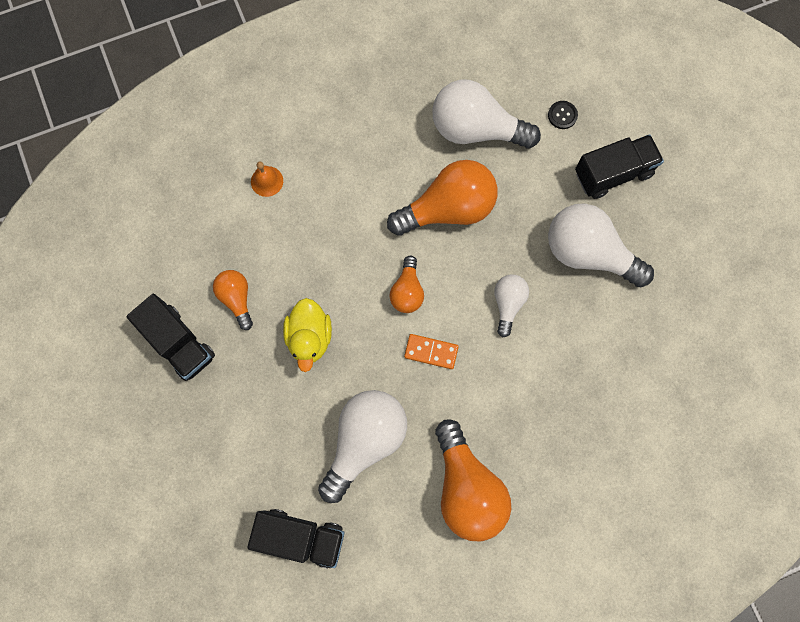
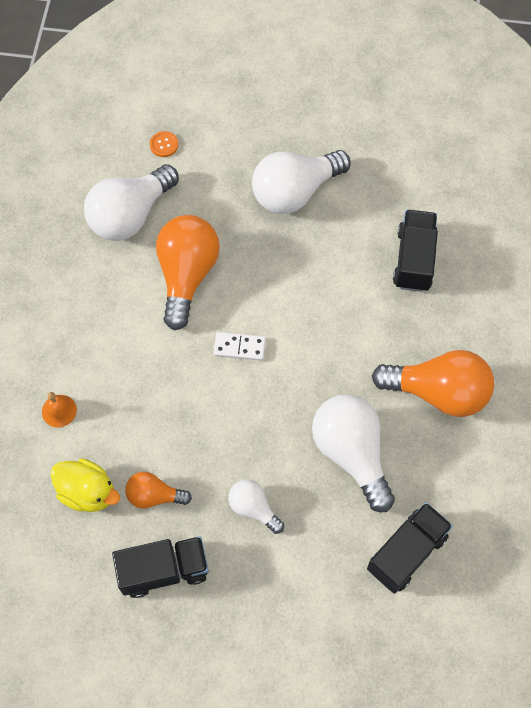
camera: 60 degrees left, 10 degrees down
yellow duck [283,298,332,372] -> yellow duck moved to [50,458,120,512]
orange light bulb [390,256,424,313] -> white domino [214,332,266,361]
orange domino [404,334,459,369] -> none
white light bulb [494,274,529,337] -> white light bulb moved to [228,479,284,534]
black button [548,101,578,129] -> orange button [150,131,178,157]
black truck [575,134,664,199] -> black truck moved to [393,210,438,292]

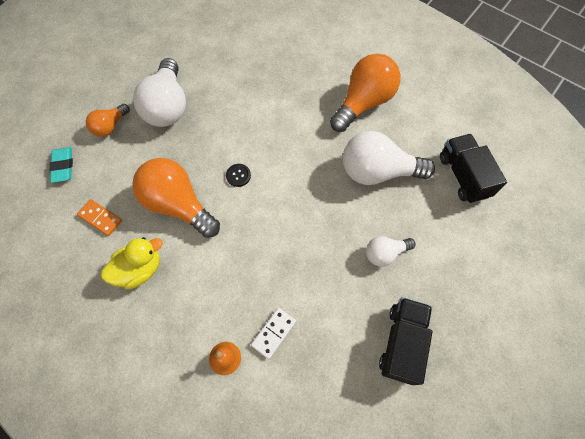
camera: 60 degrees left, 0 degrees up
yellow duck [50,458,120,512] -> yellow duck moved to [101,237,163,289]
white light bulb [84,164,179,241] -> orange domino [77,199,122,236]
orange light bulb [125,472,192,509] -> orange light bulb moved to [86,104,130,137]
orange button [150,131,178,157] -> turquoise eraser [50,147,73,183]
white domino [214,332,266,361] -> white domino moved to [251,308,296,359]
black truck [393,210,438,292] -> none
none -> black button [226,164,251,187]

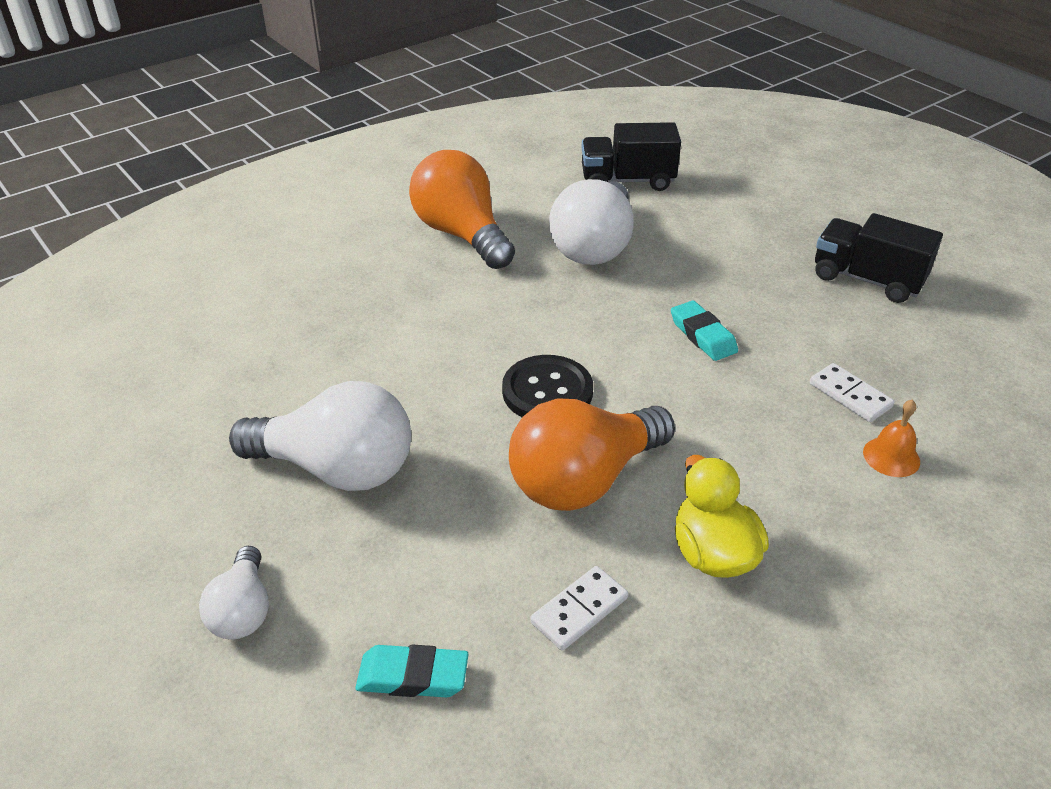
camera: 75 degrees left, 25 degrees down
orange domino [77,199,122,236] -> white domino [530,566,628,651]
orange light bulb [86,104,130,137] -> none
black button [226,164,251,187] -> black button [502,355,593,417], size x1.92
white light bulb [366,236,415,267] -> white light bulb moved to [199,546,269,639]
none -> turquoise eraser [671,300,738,361]

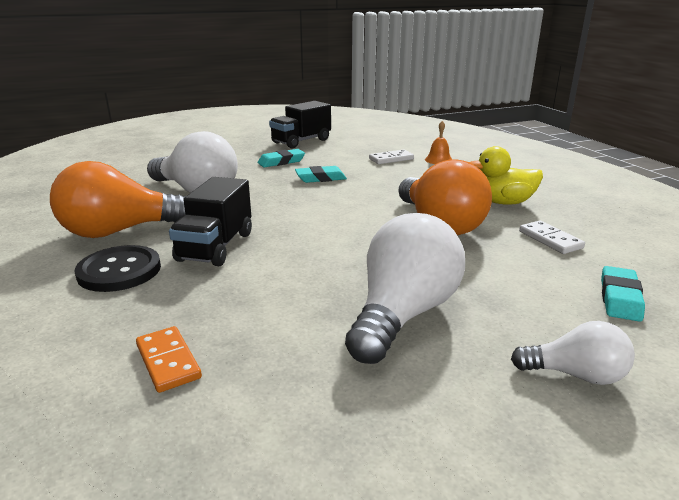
camera: 75 degrees left, 15 degrees down
black button [502,355,593,417] -> black button moved to [75,245,161,292]
black truck [581,122,681,191] -> black truck moved to [169,177,252,266]
none -> orange domino [136,326,202,393]
none -> turquoise eraser [258,149,305,167]

